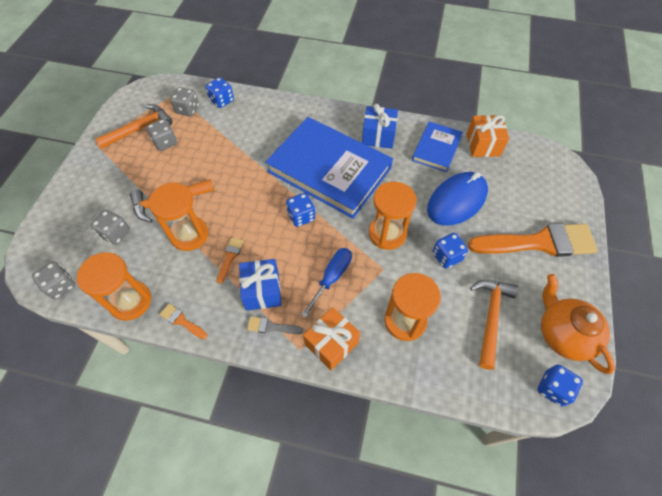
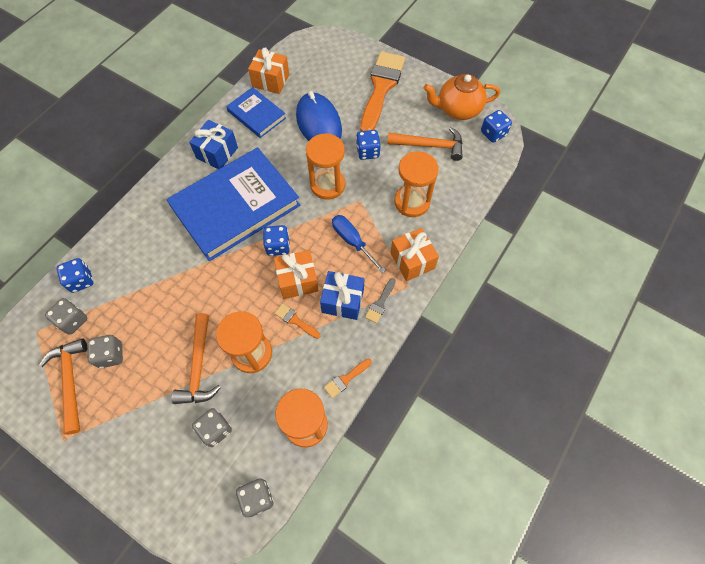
camera: 70 degrees left, 5 degrees up
orange hammer [470,280,518,370] -> orange hammer turned 150 degrees clockwise [387,127,463,161]
none -> orange gift [274,250,319,299]

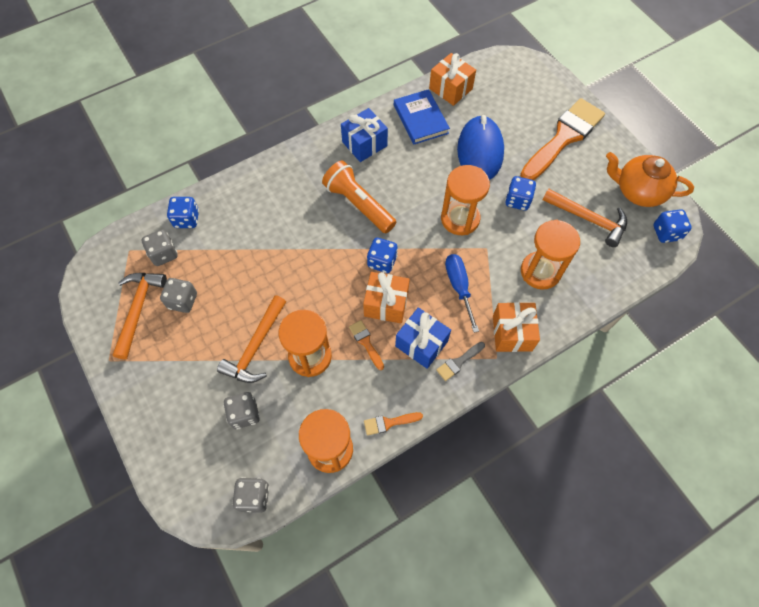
camera: 25 degrees right, 0 degrees up
blue book [167,147,300,261] -> orange flashlight [322,161,396,233]

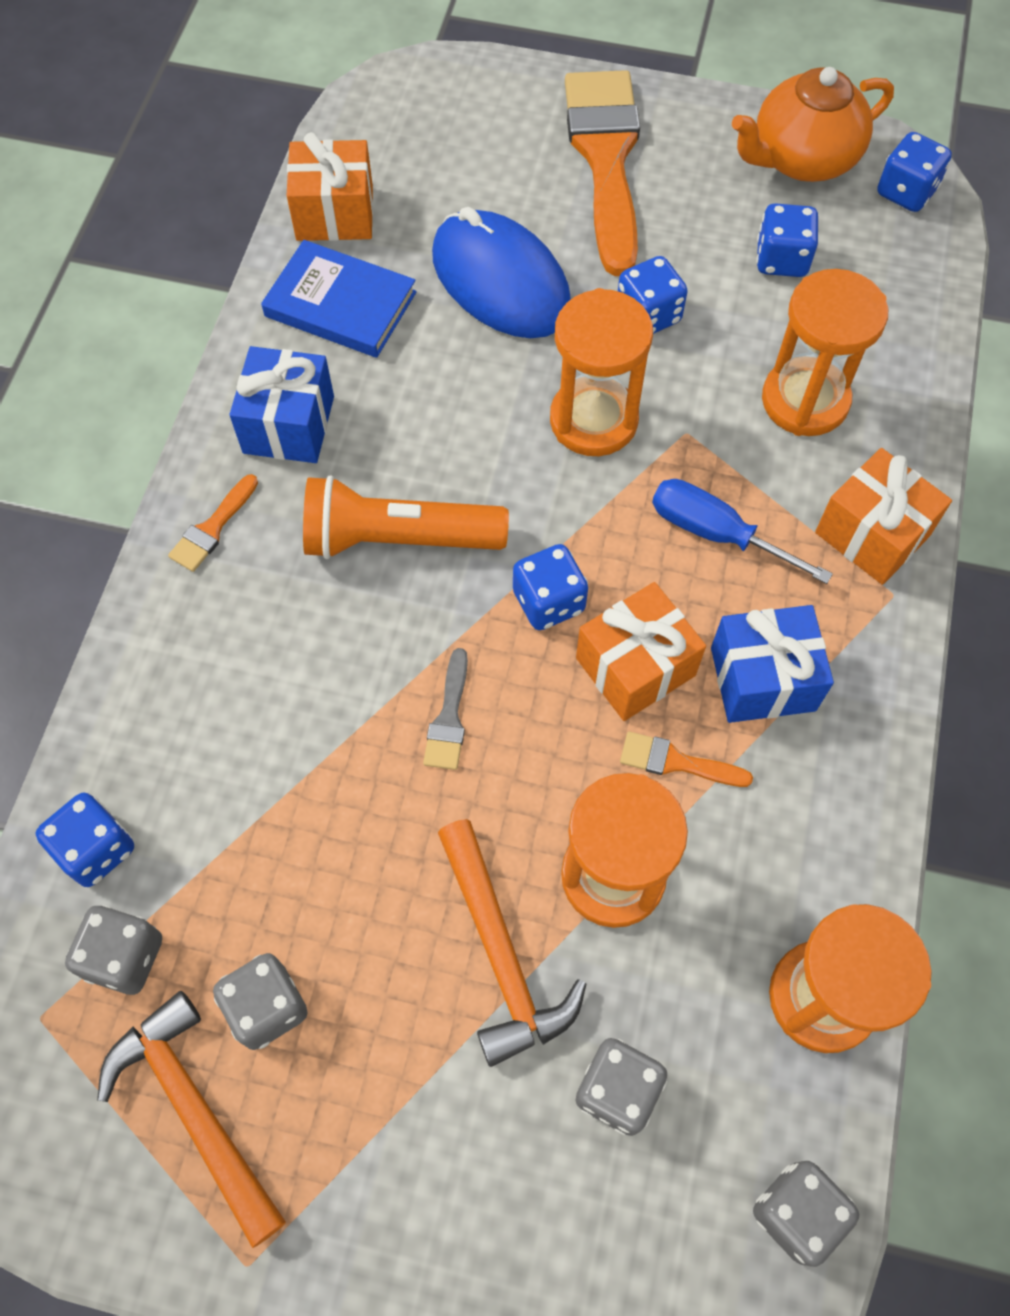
camera: 45 degrees left, 0 degrees up
orange brush [364,412,423,436] -> orange brush moved to [168,474,258,572]
grey brush [436,342,485,381] -> grey brush moved to [423,648,468,770]
orange hammer [543,189,627,247] -> blue dice [756,203,818,277]

